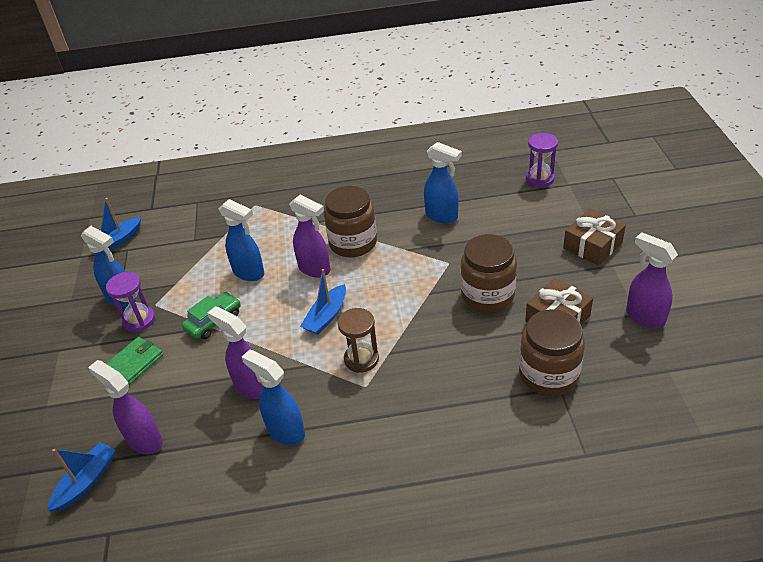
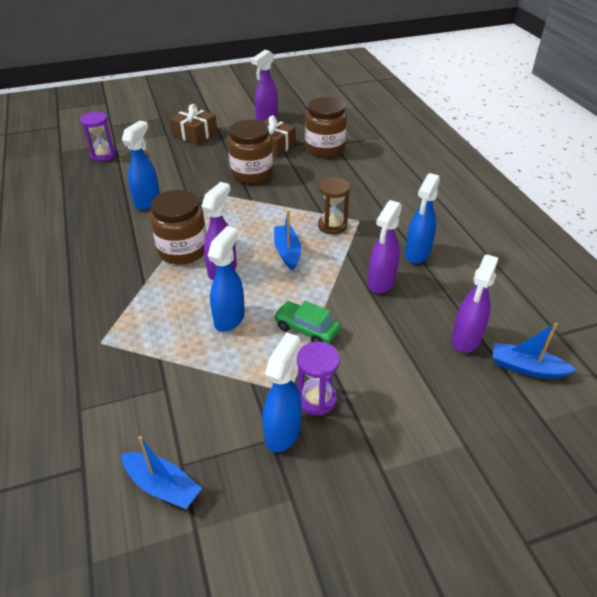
camera: 105 degrees left, 0 degrees up
green wallet [106,337,163,385] -> none
blue boat [300,269,346,335] -> blue boat turned 120 degrees counterclockwise [274,210,301,270]

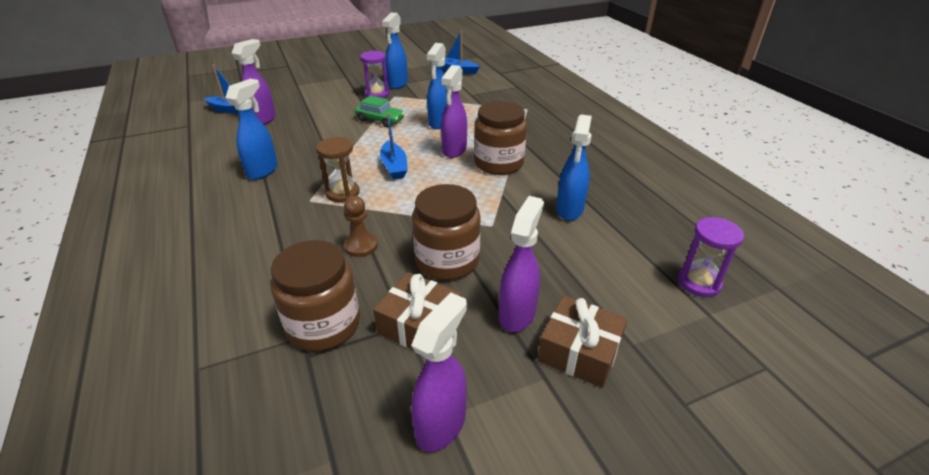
camera: 175 degrees right, 5 degrees down
purple spray bottle [368,200,402,293] -> purple spray bottle moved to [499,196,544,332]
none -> brown pawn [344,196,378,257]

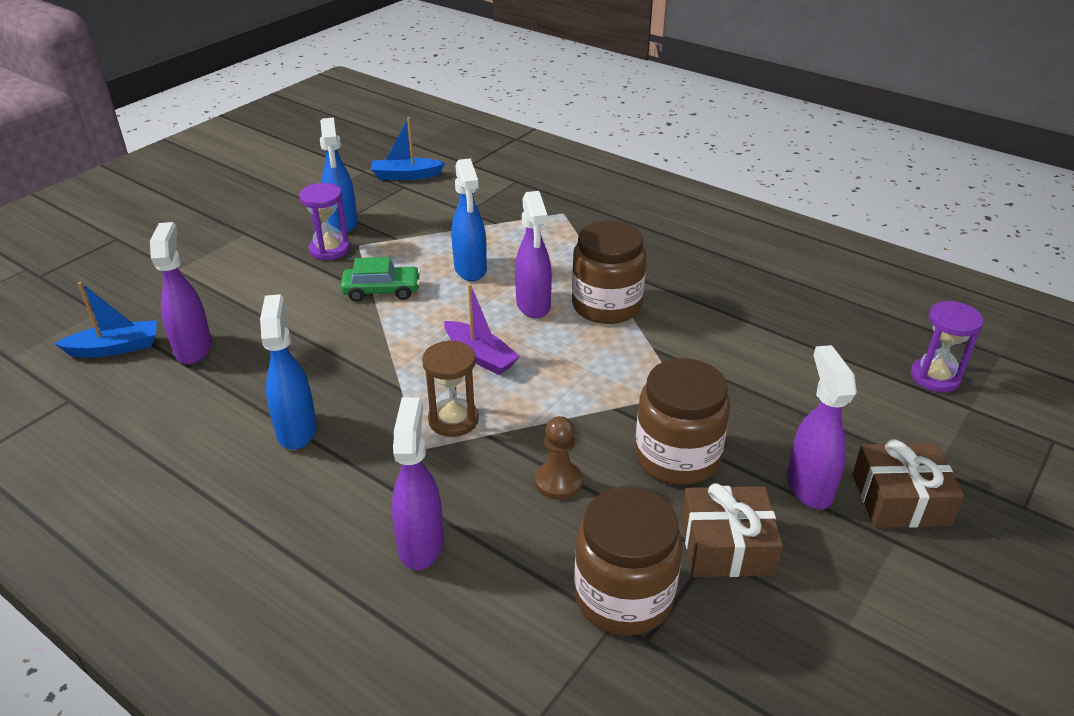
camera: 30 degrees left, 0 degrees up
blue boat [380,113,408,179] -> purple boat [444,284,520,375]
purple spray bottle [411,293,467,452] -> purple spray bottle moved to [392,397,444,570]
blue spray bottle [556,114,592,221] -> none

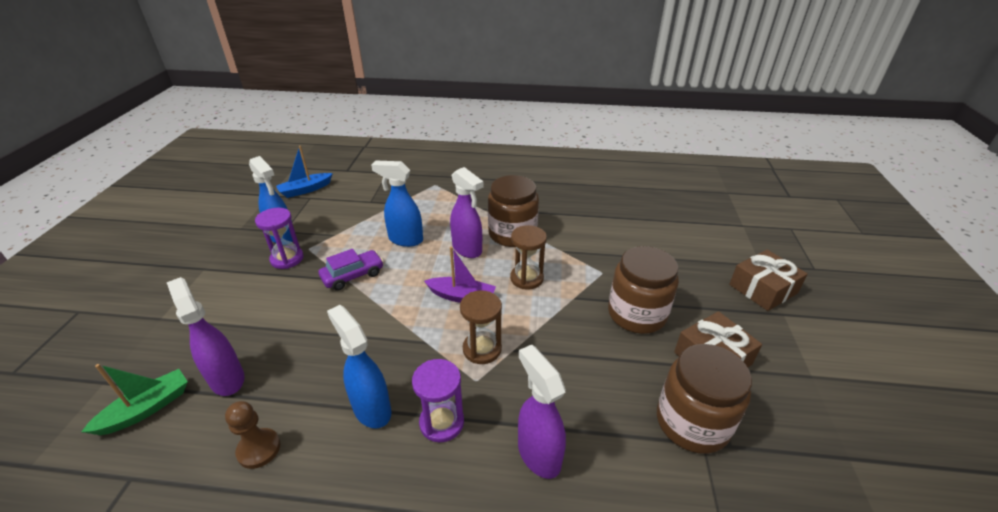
camera: 30 degrees left, 0 degrees up
blue boat [54,282,157,357] -> green boat [81,364,188,435]
green car [341,257,421,302] -> purple car [319,249,384,291]
blue spray bottle [452,158,487,281] -> blue spray bottle turned 150 degrees clockwise [371,161,423,247]
brown pawn [535,416,582,500] -> brown pawn moved to [225,401,281,469]
purple spray bottle [787,345,857,509] -> none
purple hourglass [911,301,984,393] -> purple hourglass moved to [412,359,464,442]
none -> brown hourglass [510,225,547,290]

